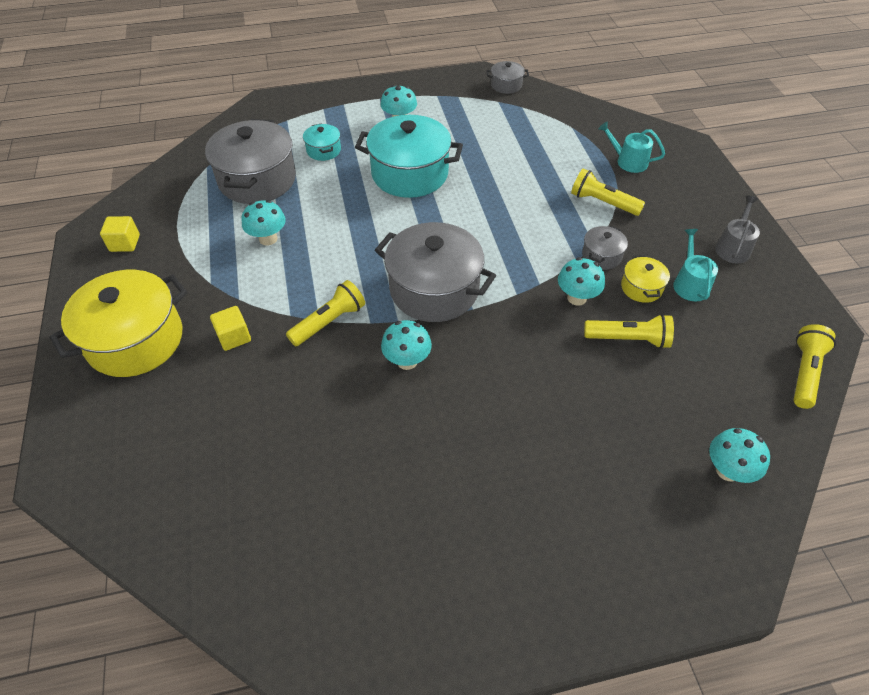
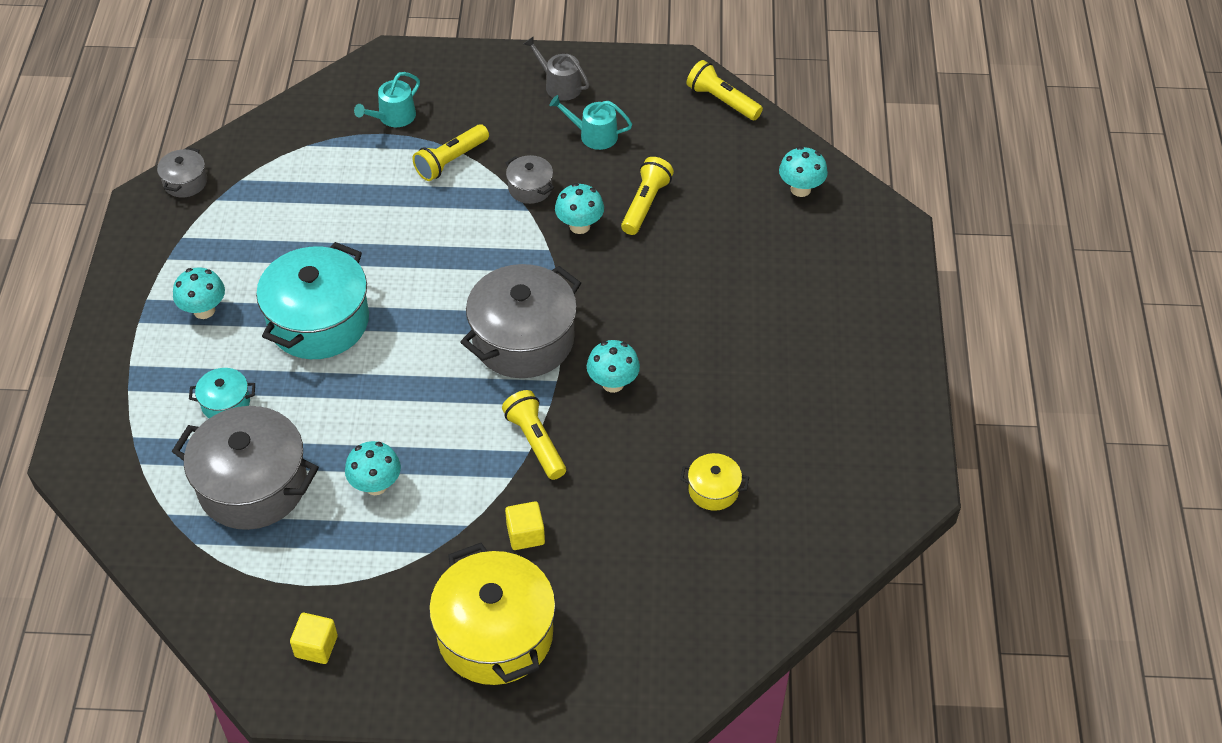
camera: 75 degrees left, 0 degrees up
yellow pot [621,255,670,303] -> yellow pot moved to [680,453,749,511]

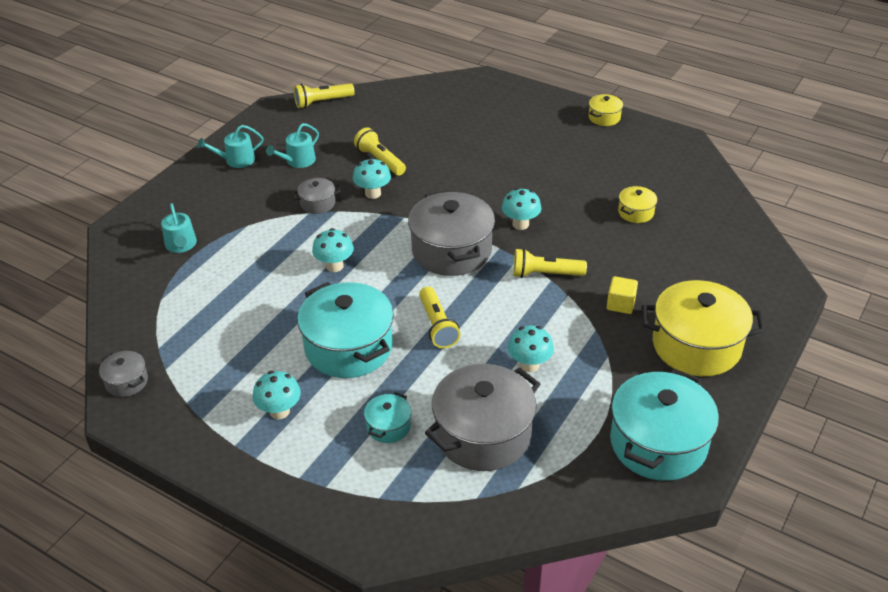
camera: 60 degrees left, 10 degrees down
yellow cube [290,613,338,664] -> turquoise pot [610,369,719,481]
yellow flashlight [412,124,489,181] -> yellow flashlight moved to [419,286,460,348]
grey watering can [524,36,589,101] -> turquoise watering can [197,125,264,168]
turquoise mushroom [779,146,828,197] -> turquoise mushroom moved to [312,228,354,272]
none -> yellow pot [589,94,623,126]

